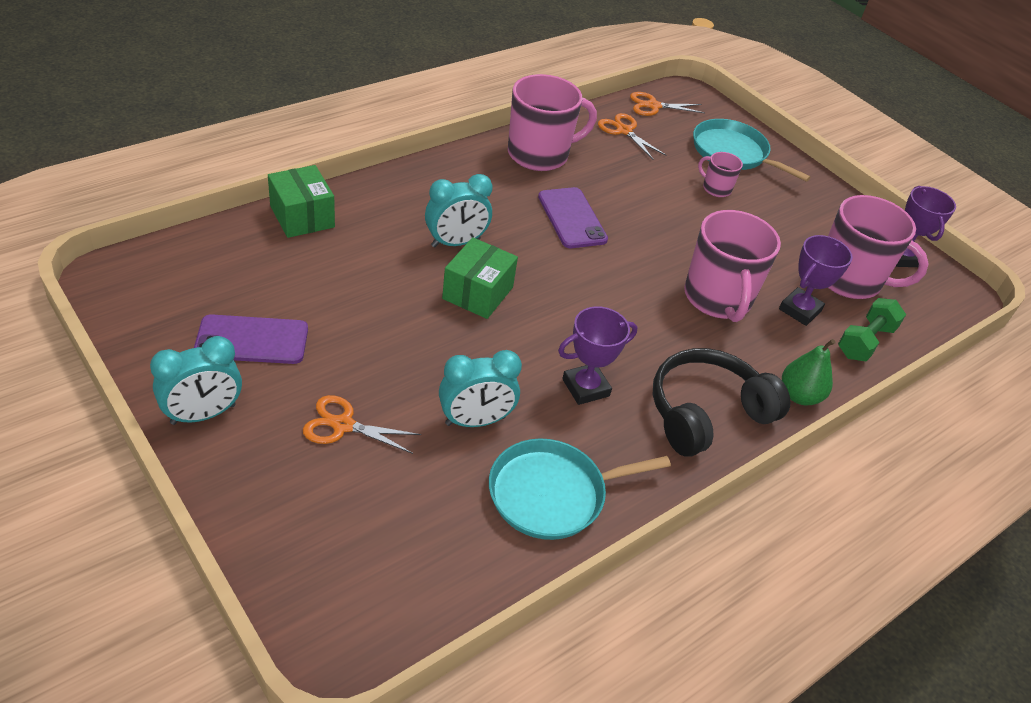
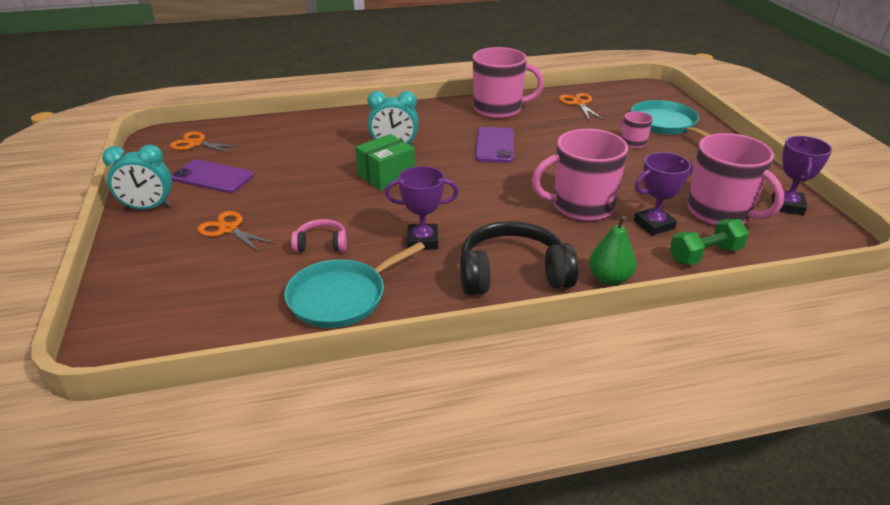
camera: 30 degrees right, 10 degrees down
green box [268,165,335,238] -> none
turquoise clock [439,350,522,427] -> pink headphones [291,219,347,252]
turquoise pan [489,438,671,540] -> turquoise pan turned 45 degrees counterclockwise [284,242,425,328]
orange scissors [630,92,705,116] -> orange scissors moved to [170,132,241,154]
pink mug [684,210,781,322] -> pink mug turned 60 degrees clockwise [532,129,628,221]

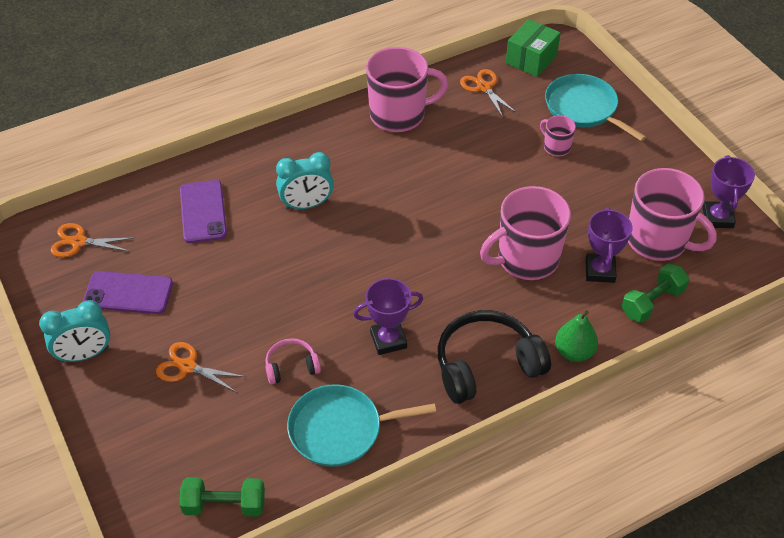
camera: 15 degrees left, 15 degrees up
turquoise pan [284,242,425,328] -> turquoise pan turned 45 degrees clockwise [287,384,436,467]
green box [355,134,415,190] -> green box moved to [506,19,561,77]
purple phone [475,127,514,163] -> purple phone moved to [180,180,227,243]
purple trophy [634,152,693,235] -> purple trophy turned 45 degrees counterclockwise [585,207,633,283]
none -> green dumbbell [179,477,265,517]

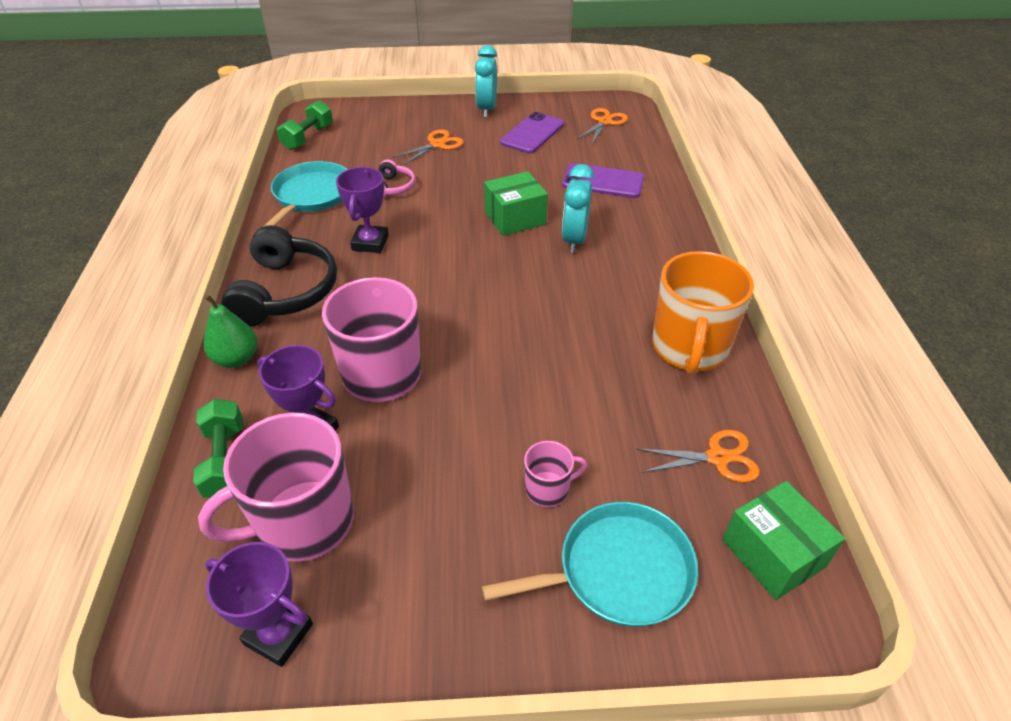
camera: 115 degrees right, 5 degrees down
pink mug [366,47,448,132] -> orange mug [652,251,754,375]
none -> green box [484,171,548,236]

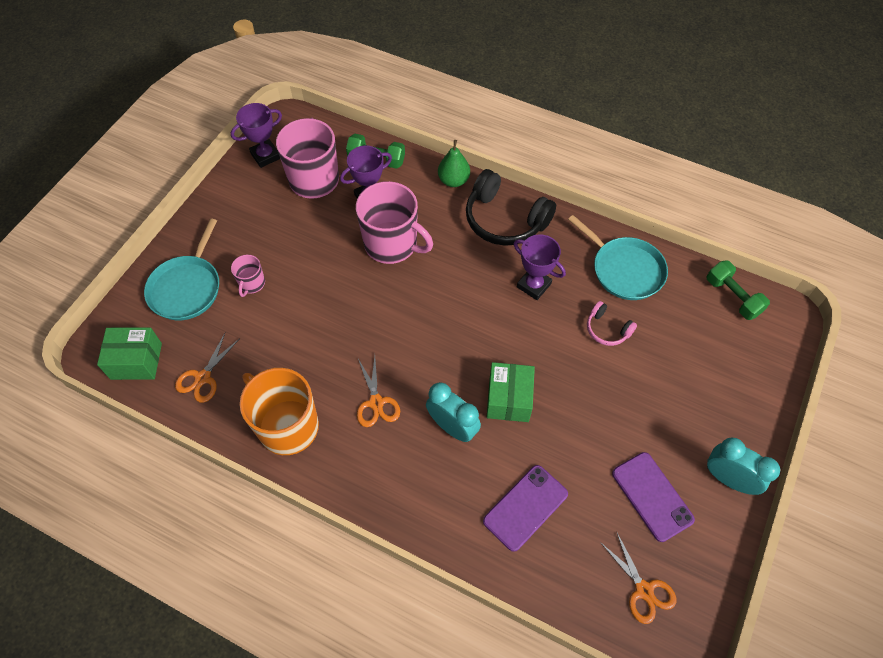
camera: 120 degrees right, 15 degrees up
orange scissors [392,129,464,165] -> orange scissors moved to [357,356,400,427]

